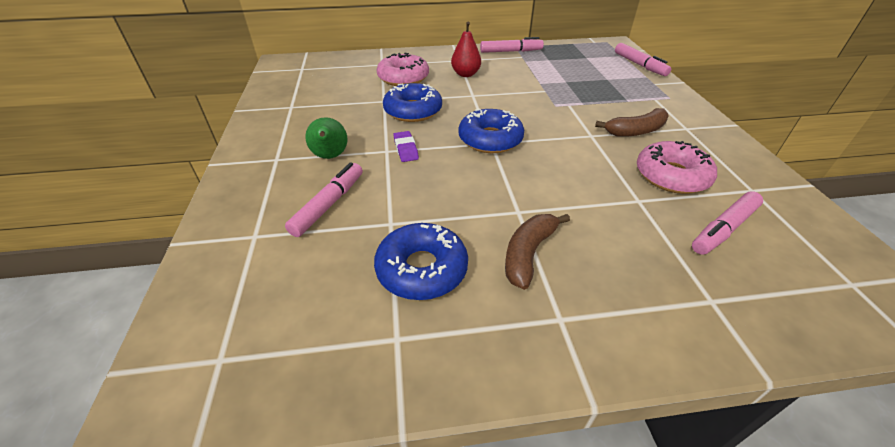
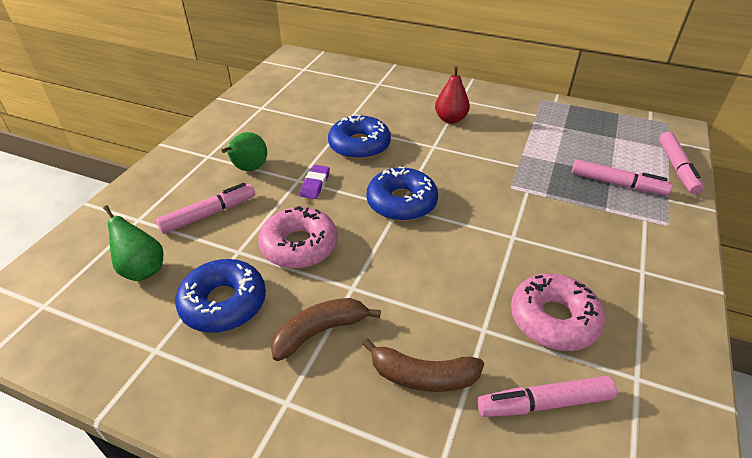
camera: 30 degrees right, 0 degrees up
pink donut [377,53,429,86] -> pink donut moved to [258,206,338,268]
pink marker [480,37,544,53] -> pink marker moved to [572,159,673,195]
brown banana [595,108,668,137] -> brown banana moved to [362,338,484,392]
none -> green pear [103,205,163,281]

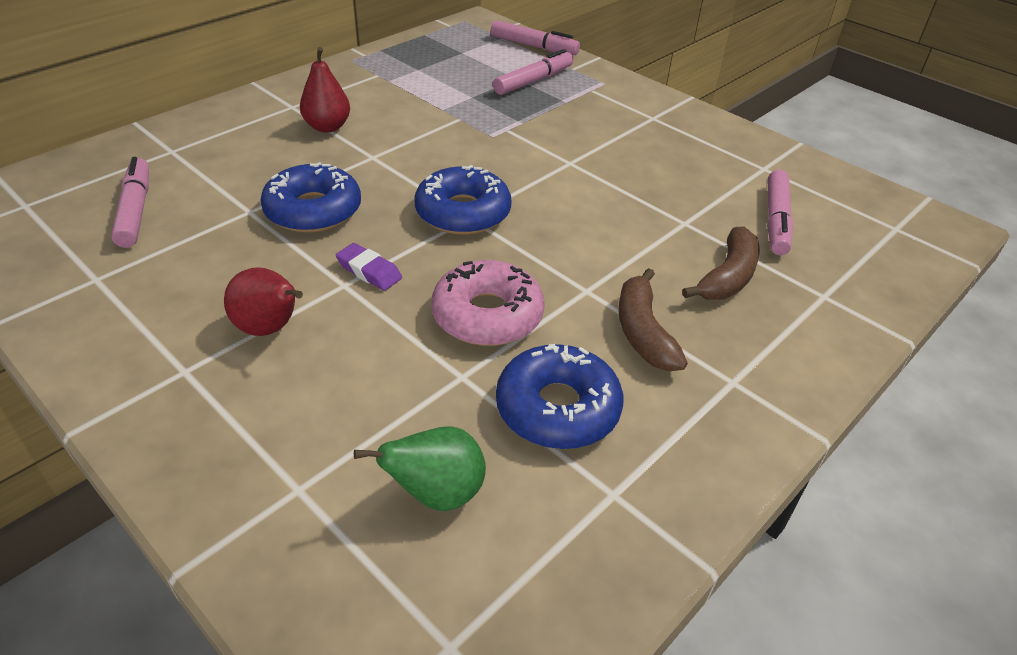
camera: 70 degrees left, 0 degrees up
pink marker [156,183,255,234] -> pink marker moved to [111,157,149,248]
green pear [222,132,267,171] -> red pear [224,267,303,336]
pink donut [511,273,605,351] -> none

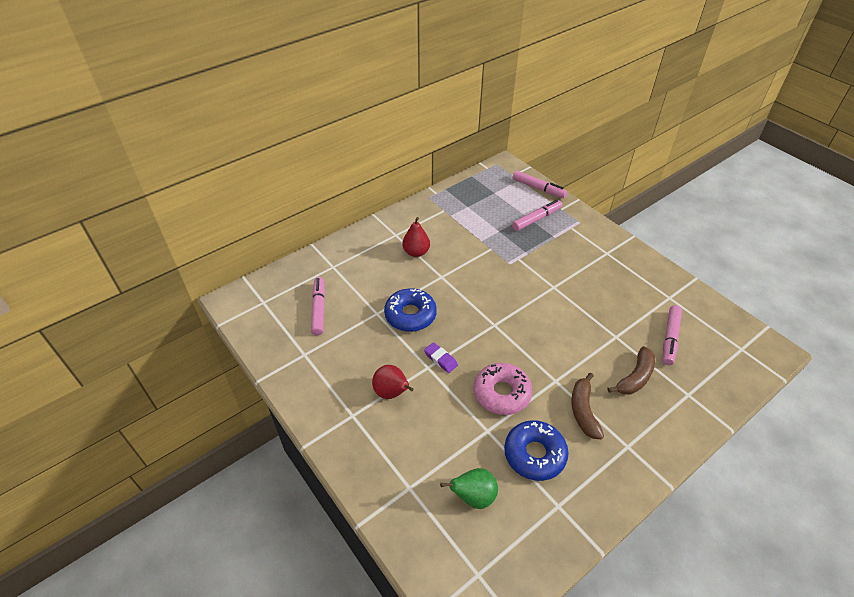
camera: 10 degrees right, 5 degrees up
blue donut [415,165,512,235] -> none

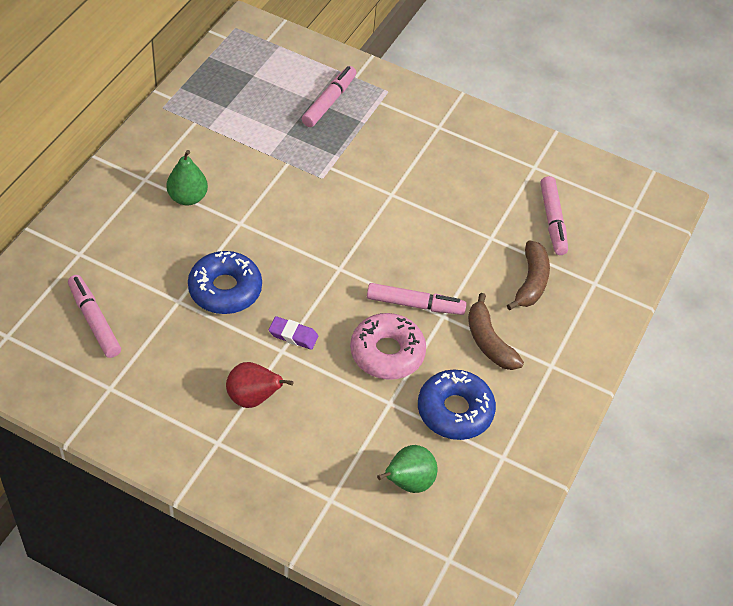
camera: 30 degrees left, 5 degrees up
red pear [402,217,430,257] -> green pear [167,150,208,206]
pink marker [513,171,567,198] -> pink marker moved to [367,283,467,315]

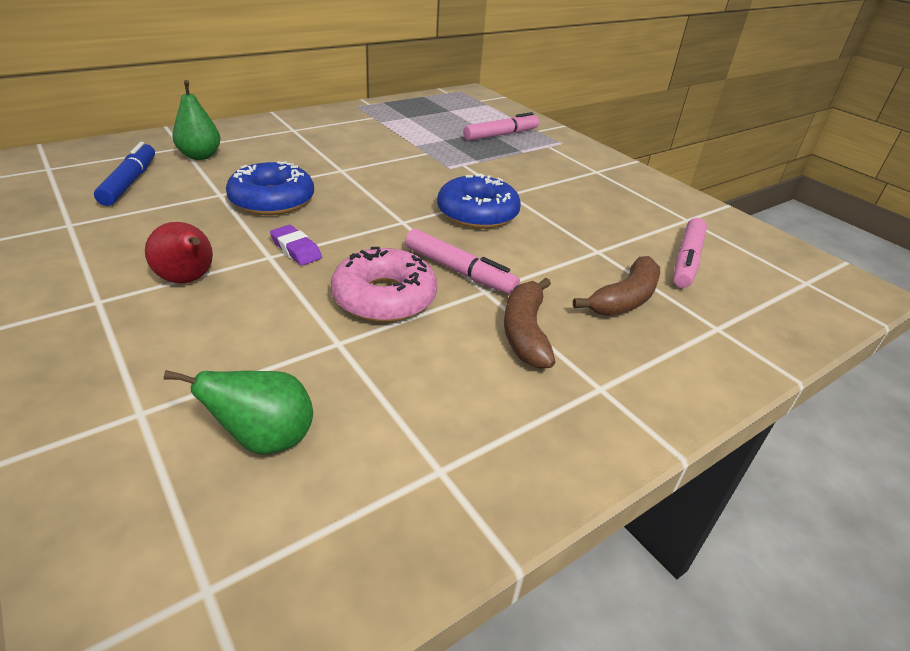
camera: 30 degrees right, 15 degrees down
pink marker [68,275,121,358] -> blue marker [94,142,155,206]
green pear [167,150,208,206] -> green pear moved to [172,80,221,160]
blue donut [418,370,496,440] -> blue donut moved to [437,174,521,229]

